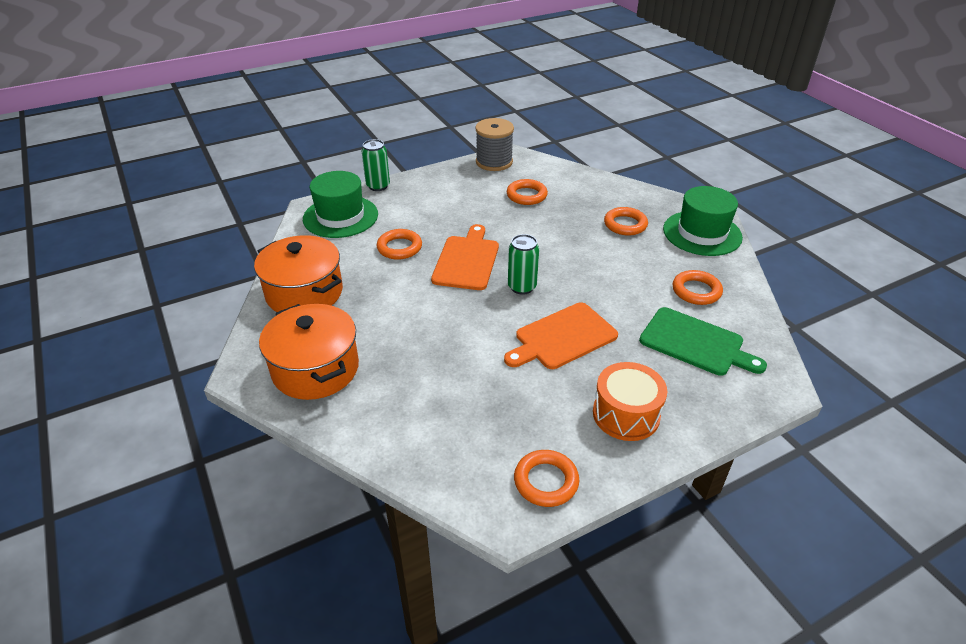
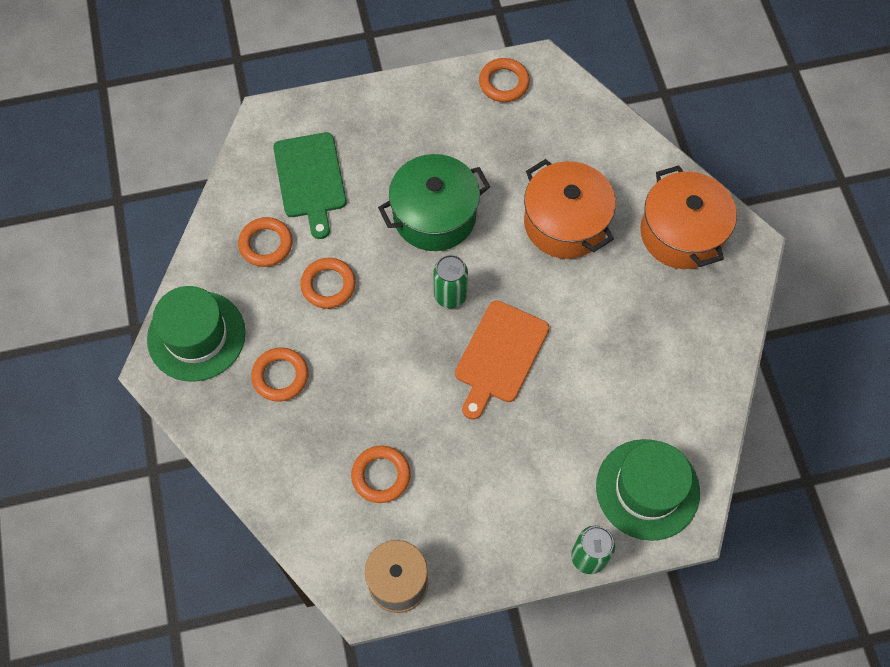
camera: 165 degrees left, 25 degrees up
orange pot [254,235,343,312] -> orange pot moved to [524,159,616,259]
orange ring [376,229,422,260] -> orange ring moved to [300,258,356,309]
orange cutting board [504,302,618,369] -> green pot [378,154,490,251]
orange drum [593,362,667,441] -> none
green cutting board [639,307,767,376] -> green cutting board turned 150 degrees counterclockwise [273,132,346,239]

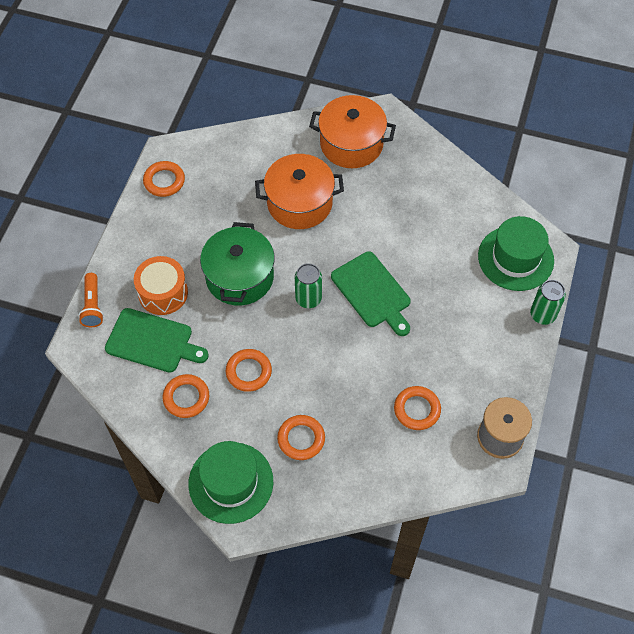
camera: 60 degrees left, 5 degrees down
orange cutting board [455,300,549,420] -> green cutting board [331,251,411,336]
none -> orange flashlight [78,273,104,327]
none -> orange drum [134,256,188,315]

